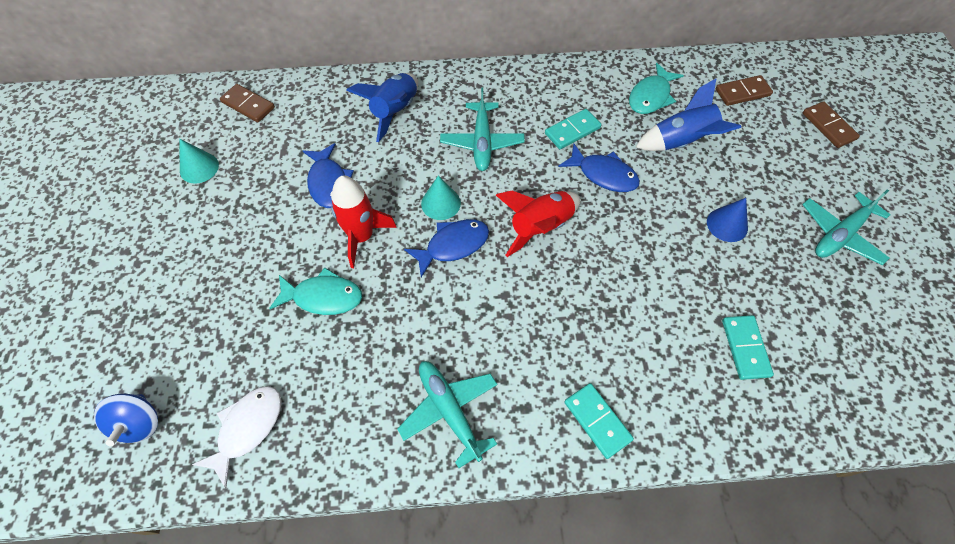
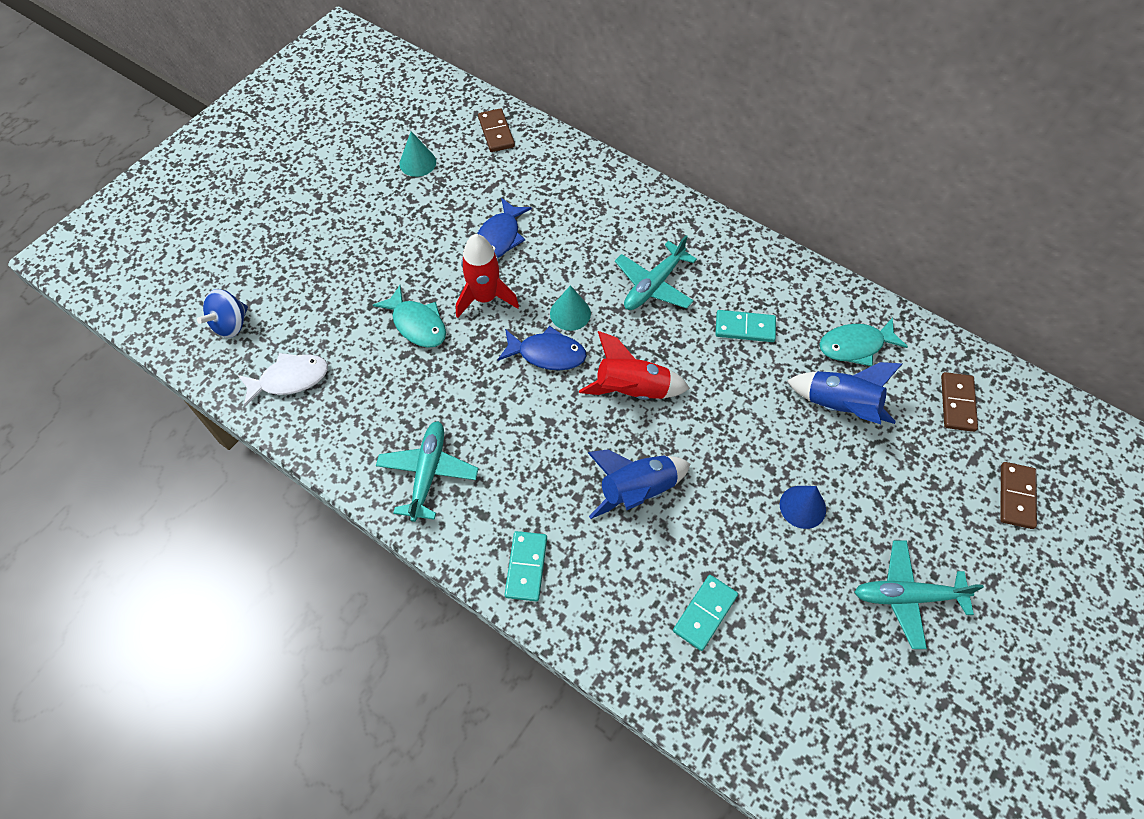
camera: 40 degrees right, 0 degrees up
blue rocket [346,73,418,142] -> blue rocket moved to [588,449,690,519]
blue fish [558,144,640,192] -> none
brown domino [715,75,773,106] -> brown domino turned 75 degrees clockwise [941,372,978,432]

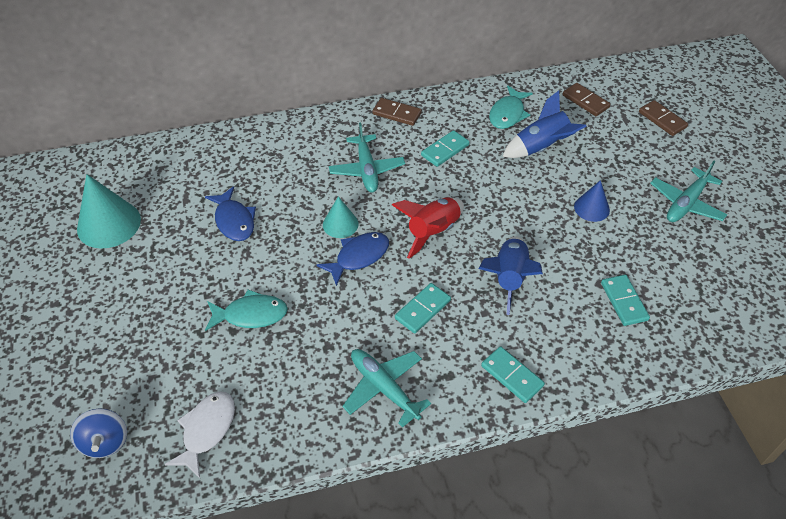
camera: 50 degrees left, 10 degrees down
turquoise cone [400,131,436,177] -> turquoise cone [77,174,141,249], size x1.74
red rocket [456,234,519,318] -> none
brown domino [478,108,515,152] -> brown domino moved to [372,98,422,126]
none -> turquoise domino [395,283,451,333]

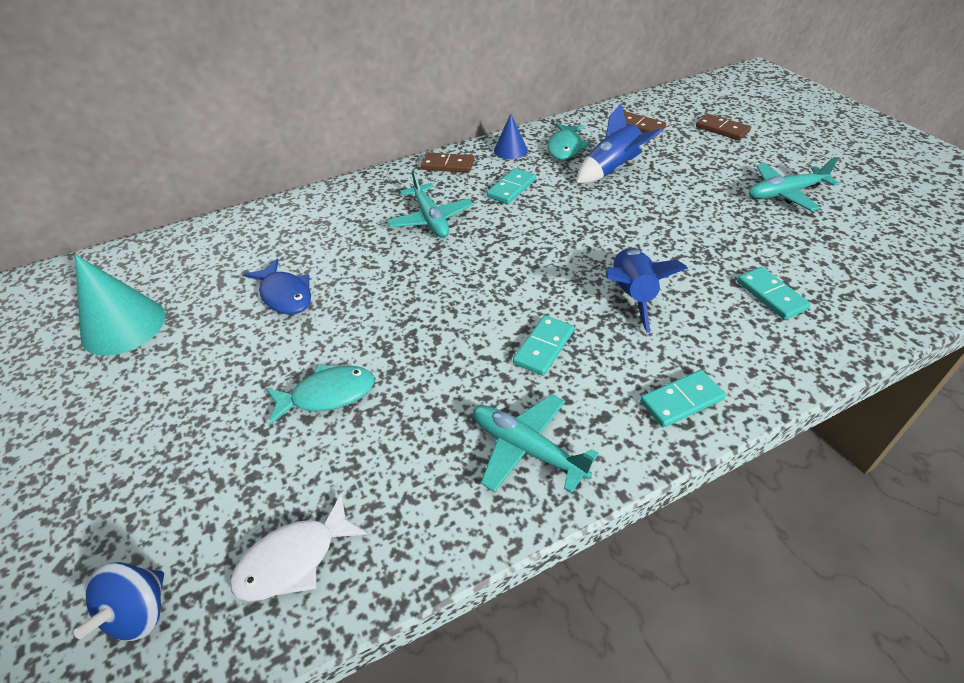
camera: 10 degrees left, 5 degrees down
blue spinning top [70,409,127,458] -> blue spinning top turned 45 degrees clockwise [74,562,164,641]
white fish [164,391,235,478] -> white fish turned 135 degrees counterclockwise [230,494,368,601]
blue fish [316,232,389,286] -> none
turquoise cone [323,196,359,238] -> none
red rocket [392,197,464,259] -> none
turquoise domino [481,346,545,403] -> turquoise domino turned 60 degrees counterclockwise [640,370,726,428]
blue cone [574,180,610,222] -> blue cone moved to [494,113,528,159]
turquoise plane [650,161,727,222] -> turquoise plane turned 45 degrees clockwise [749,157,839,211]

